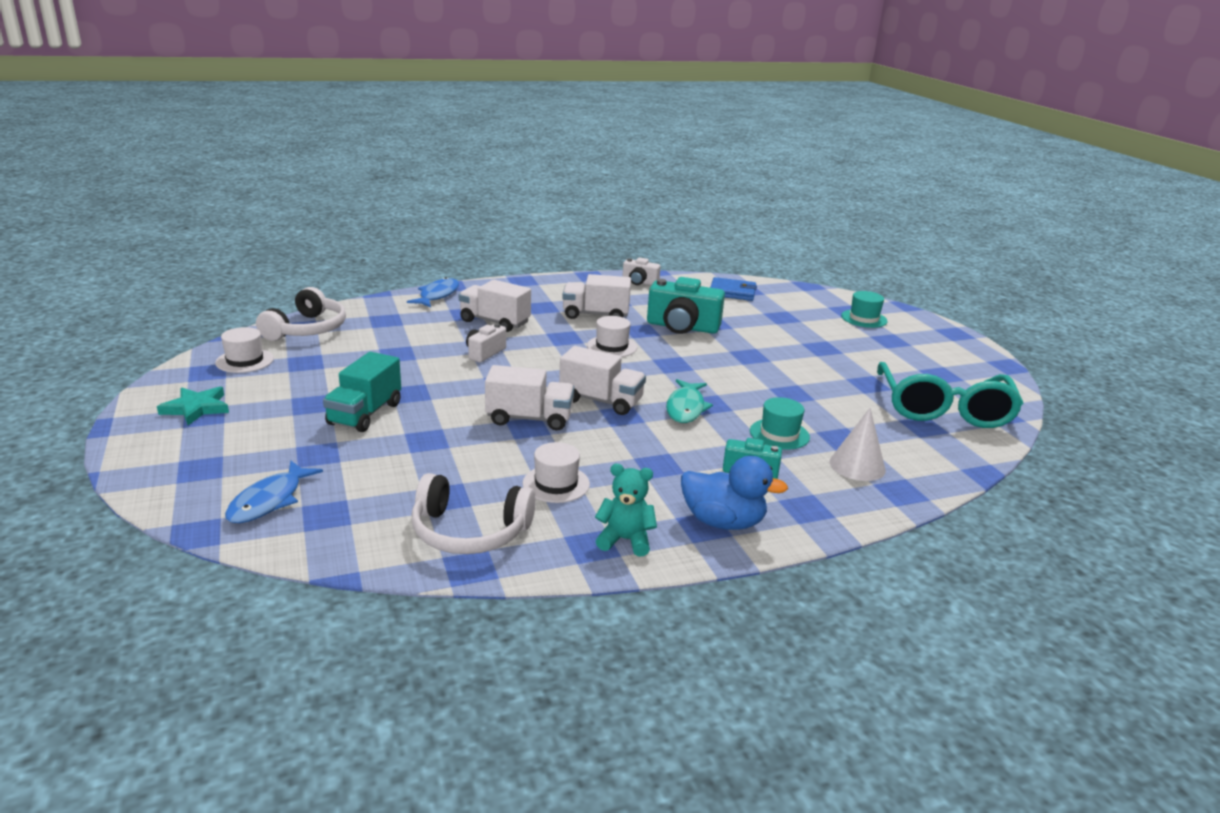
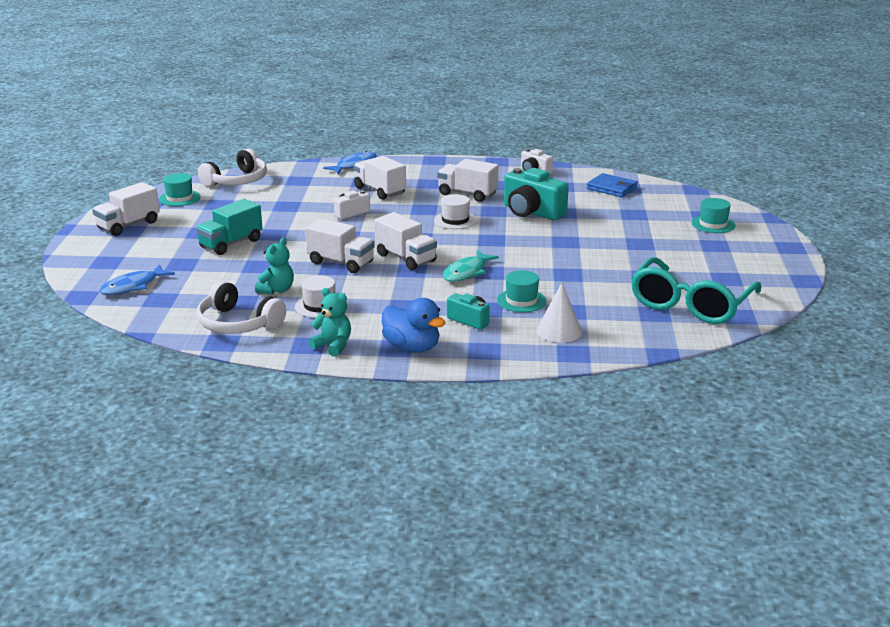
camera: 25 degrees right, 0 degrees up
turquoise star [157,387,229,425] -> white truck [92,182,160,236]
white hat [215,327,274,373] -> turquoise hat [159,173,201,206]
none -> turquoise teddy bear [255,238,294,294]

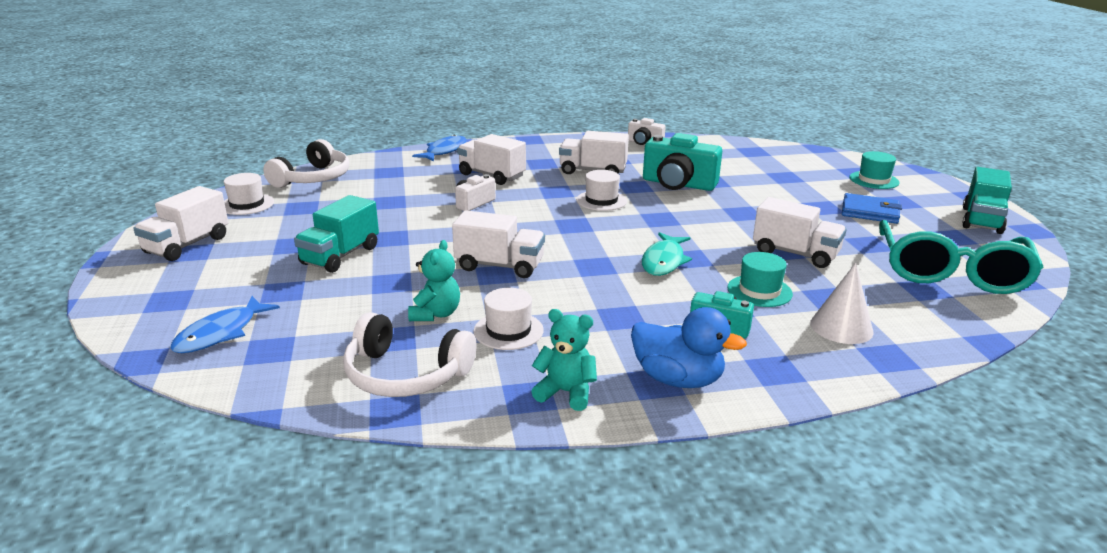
camera: 15 degrees left, 0 degrees up
turquoise hat [159,173,201,206] -> white hat [224,173,274,215]
white truck [374,212,437,270] -> white truck moved to [753,197,847,268]
blue wallet [586,173,638,197] -> blue wallet moved to [842,193,902,224]
none -> turquoise truck [962,167,1012,234]

